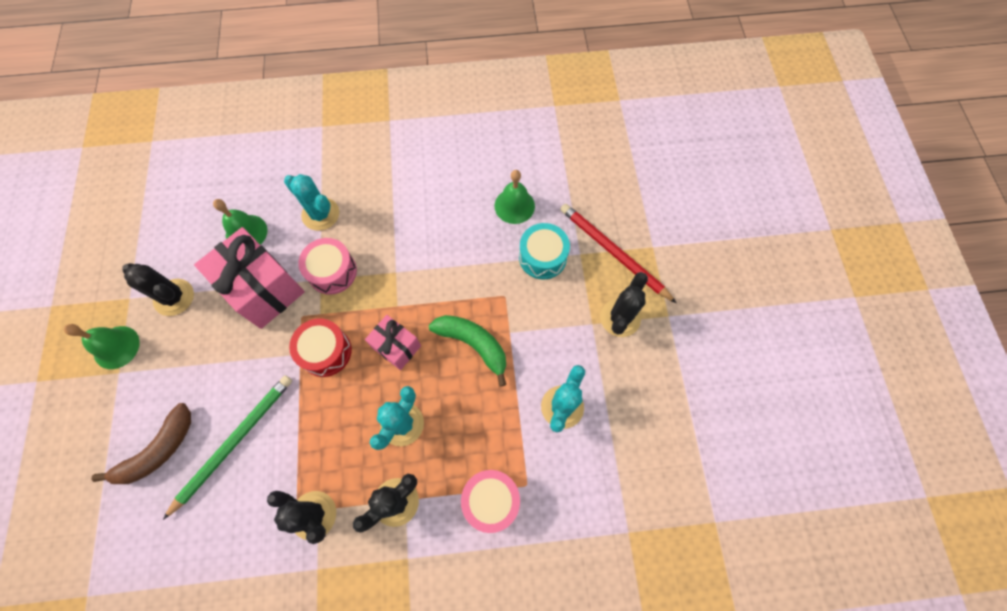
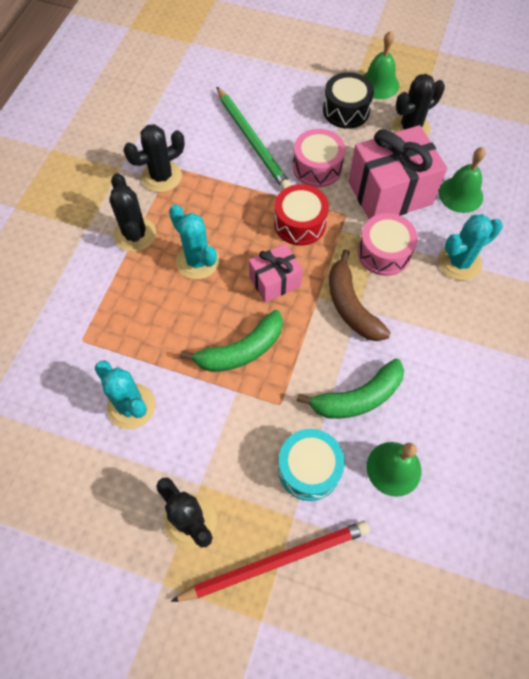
camera: 115 degrees right, 5 degrees down
brown banana [91,403,191,484] -> brown banana moved to [329,250,391,341]
pink drum [461,470,520,533] -> pink drum moved to [293,129,345,188]
none -> green banana [297,359,404,419]
none -> black drum [323,72,374,129]

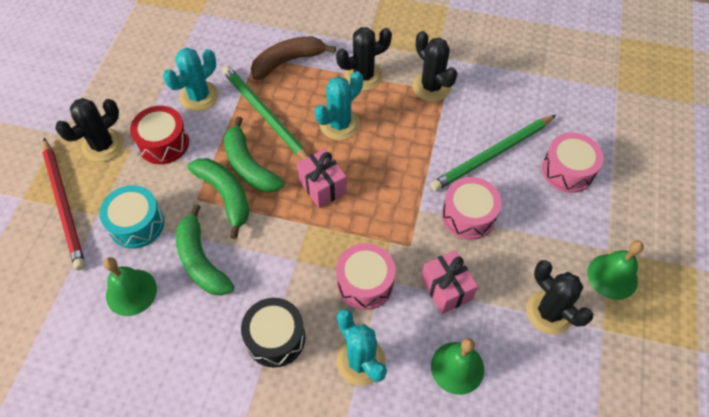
camera: 85 degrees right, 5 degrees down
red drum [274,184,329,246] -> red drum moved to [130,106,189,164]
black drum [323,72,374,129] -> black drum moved to [241,298,305,368]
brown banana [329,250,391,341] -> brown banana moved to [251,36,336,80]
pink gift [348,125,447,219] -> pink gift [421,250,478,314], size x0.56
none -> green banana [187,158,249,239]
none -> green pencil [222,66,309,159]
none -> pink drum [542,133,603,193]

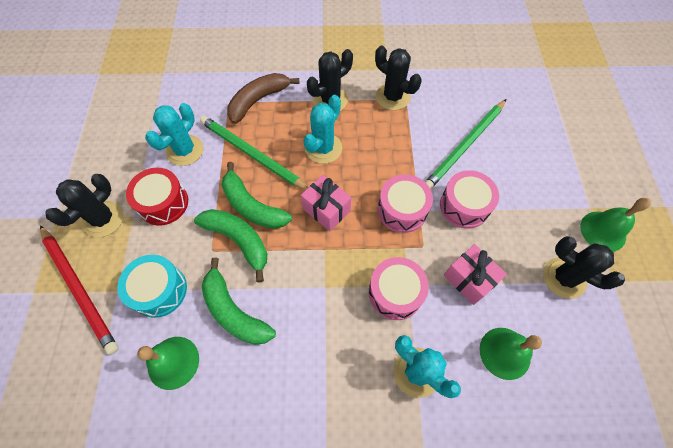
camera: 15 degrees left, 5 degrees up
black drum [241,298,305,368] -> none
pink drum [542,133,603,193] -> pink drum moved to [378,175,433,233]

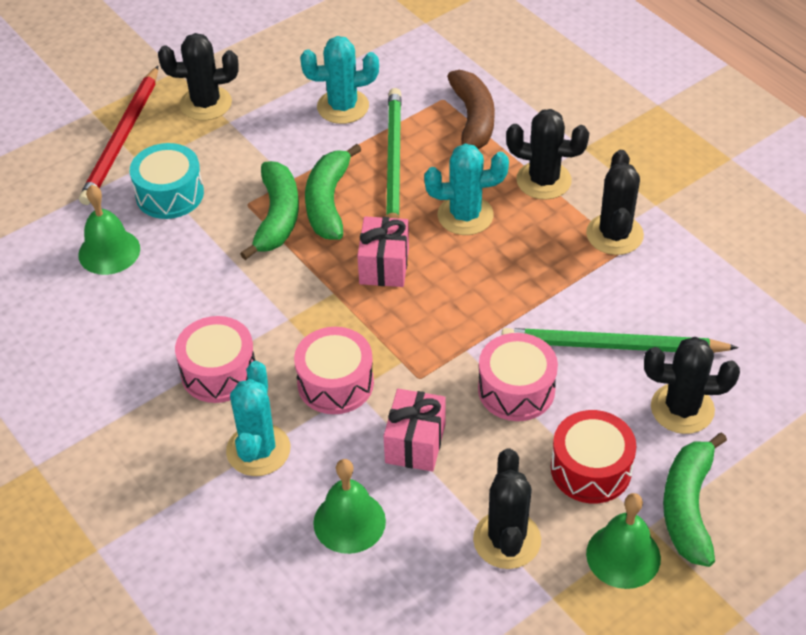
camera: 55 degrees right, 15 degrees down
red drum [126,168,188,226] -> red drum moved to [551,410,637,503]
green banana [202,258,276,345] -> green banana moved to [663,432,727,567]
brown banana [227,73,299,124] -> brown banana turned 75 degrees clockwise [447,70,495,149]
pink drum [378,175,433,233] -> pink drum moved to [175,316,255,403]
none -> black cactus [644,337,740,434]

